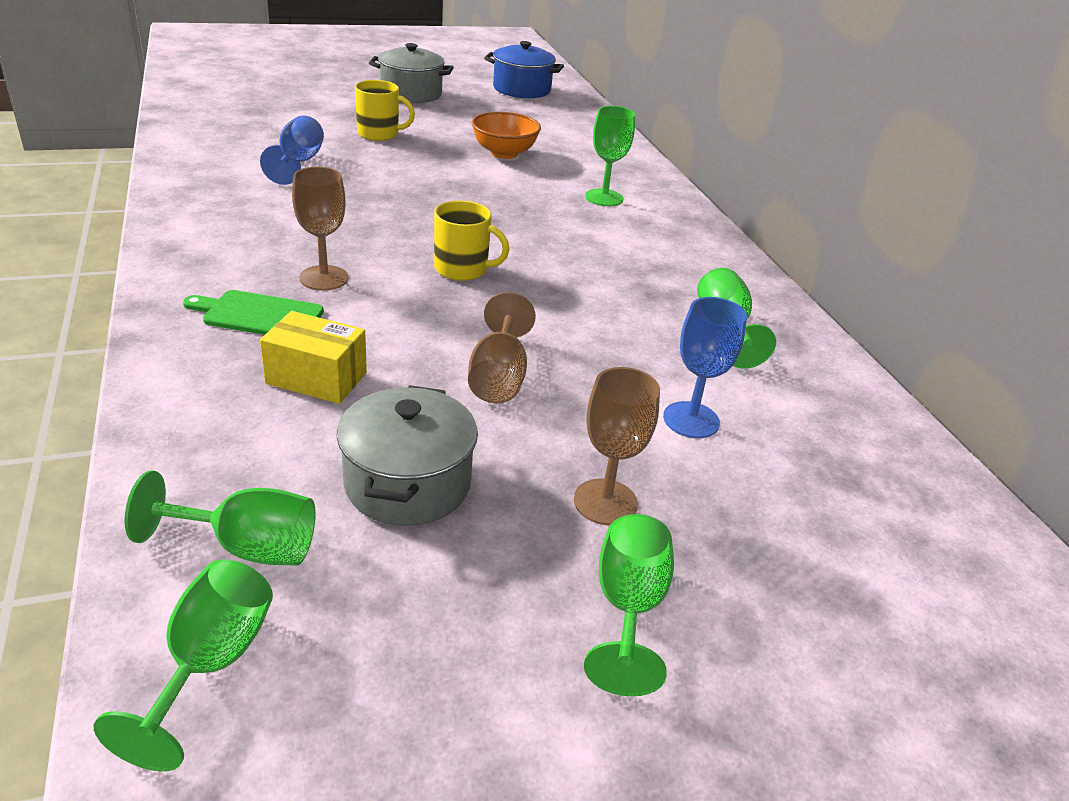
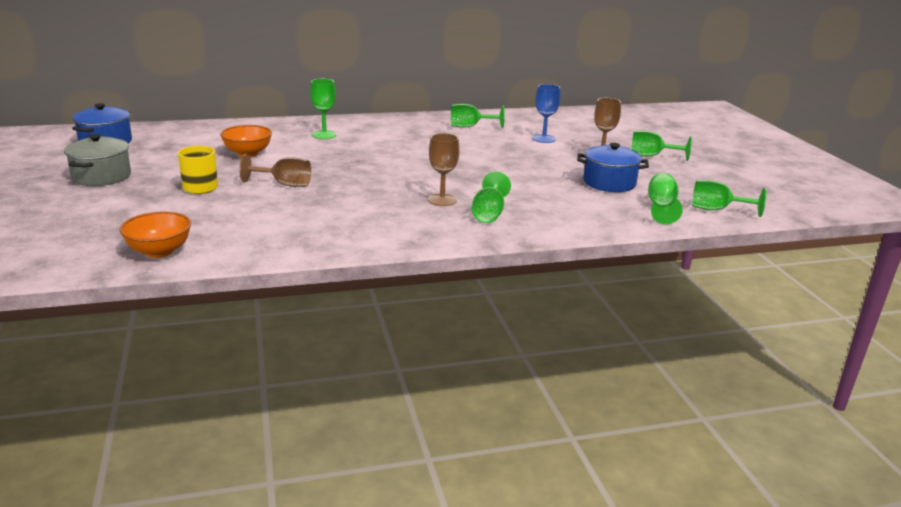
camera: 85 degrees left, 10 degrees down
green cutting board [183,290,324,335] -> green goblet [472,171,511,223]
blue goblet [260,115,324,185] -> none
yellow box [260,311,367,404] -> none
grey pot [337,385,478,526] -> blue pot [577,143,649,192]
yellow mug [434,200,509,281] -> none
brown goblet [468,292,536,403] -> brown goblet moved to [240,154,311,187]
none -> orange bowl [120,211,191,258]

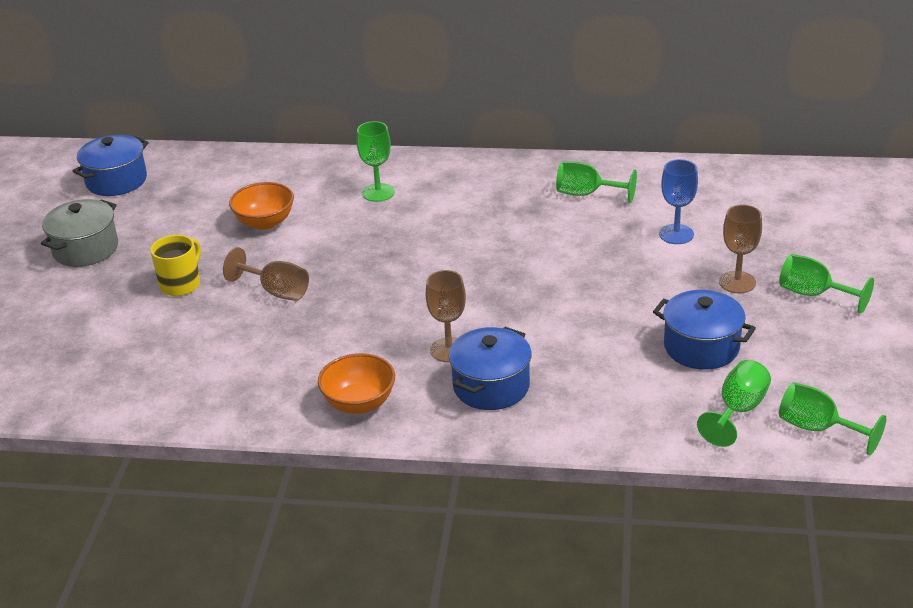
camera: 25 degrees right, 10 degrees up
orange bowl [120,211,191,258] -> orange bowl moved to [318,353,395,414]
green goblet [472,171,511,223] -> blue pot [449,327,532,410]

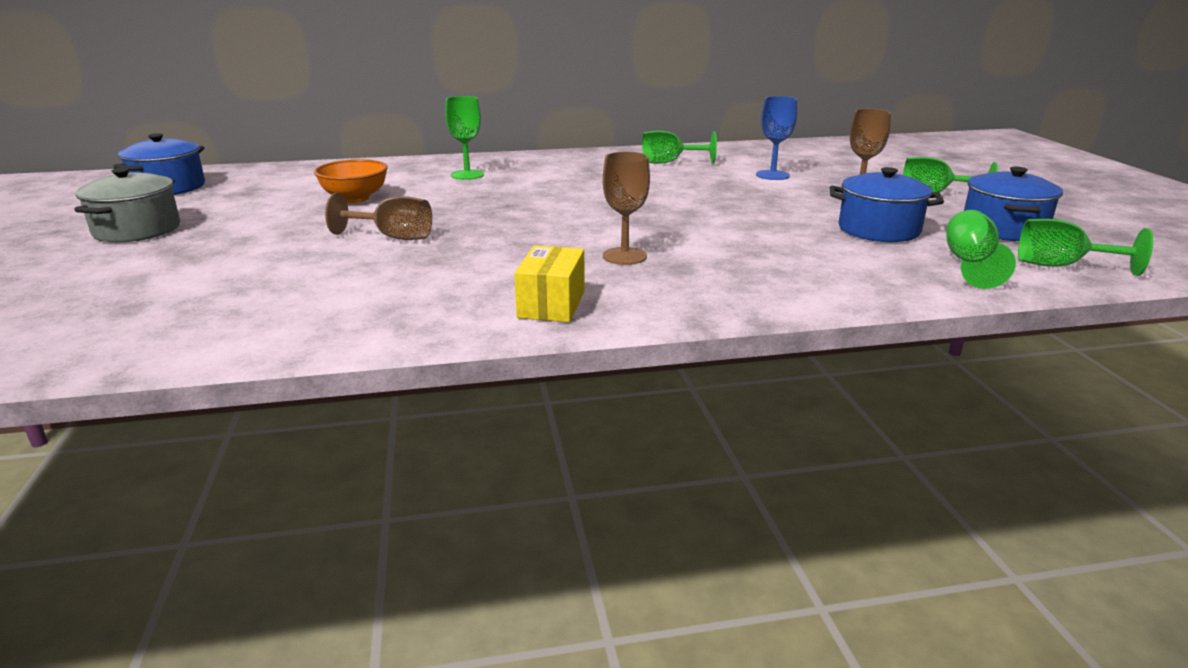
camera: 20 degrees left, 10 degrees down
yellow mug [150,235,201,296] -> none
orange bowl [318,353,395,414] -> yellow box [514,245,585,322]
blue pot [449,327,532,410] -> blue pot moved to [964,167,1063,241]

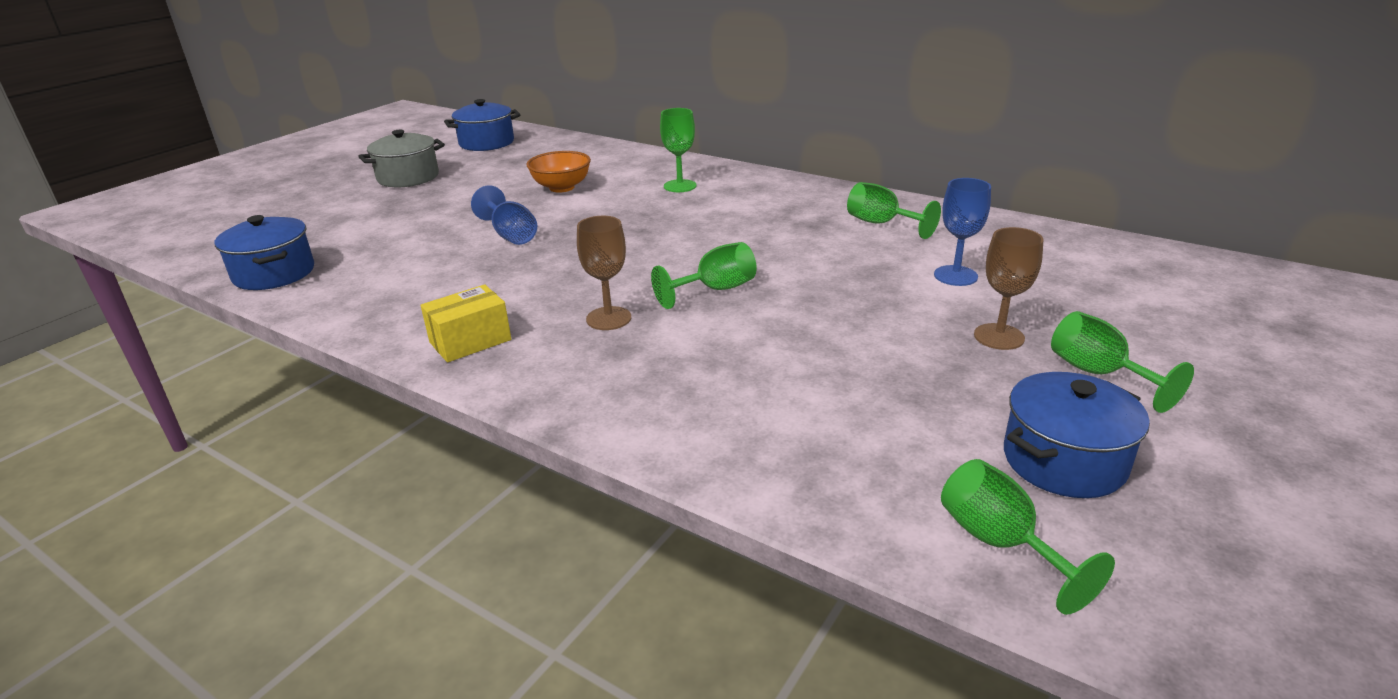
camera: 45 degrees right, 5 degrees up
brown goblet [325,193,432,240] -> blue goblet [471,185,537,245]
blue pot [830,167,944,242] -> blue pot moved to [215,215,314,290]
green goblet [946,210,1016,289] -> green goblet moved to [651,242,757,309]

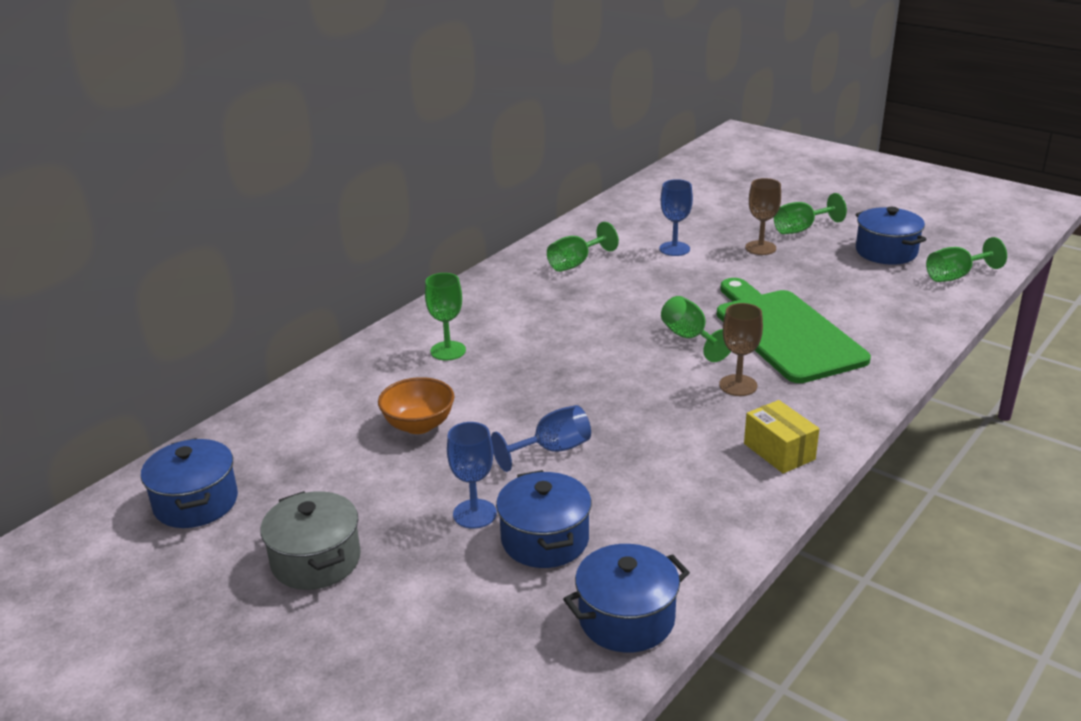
camera: 85 degrees left, 0 degrees up
none -> blue goblet [447,422,497,529]
none -> blue pot [496,470,592,568]
none -> green cutting board [717,278,871,383]

